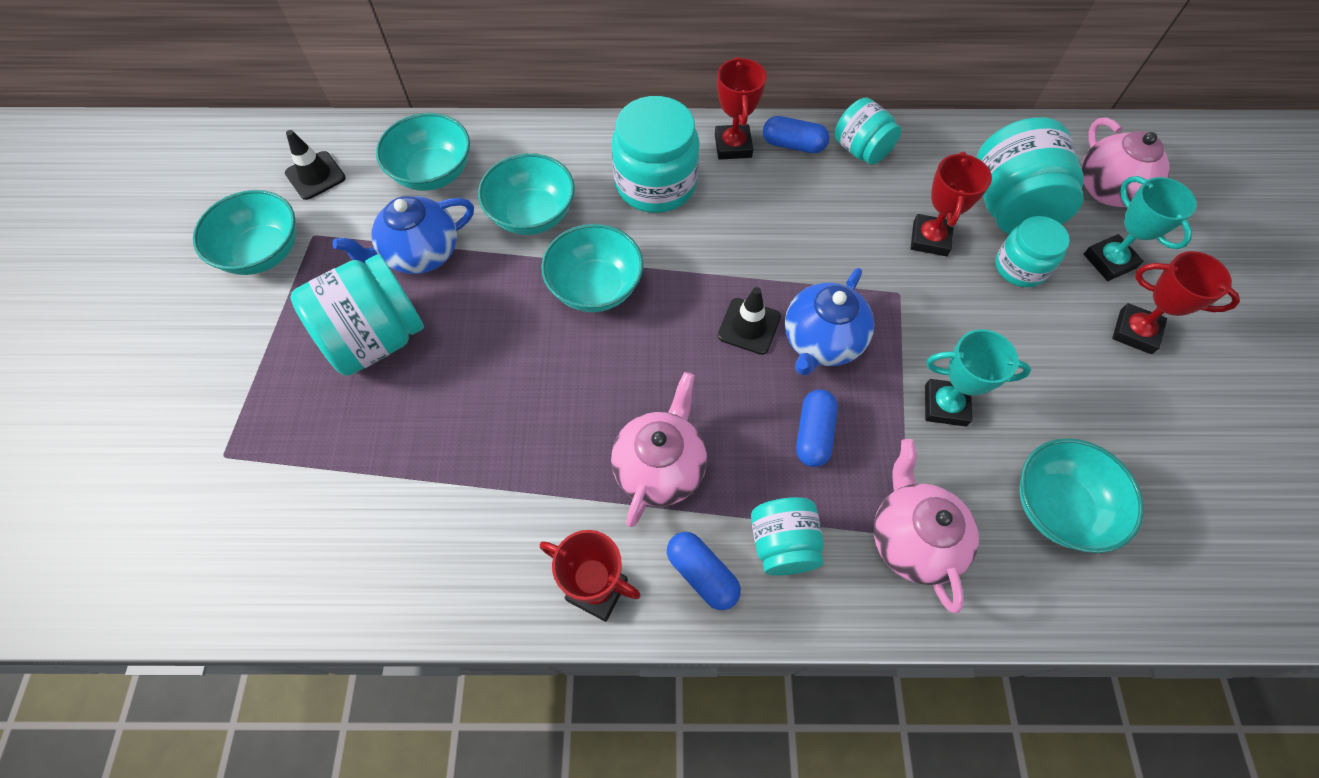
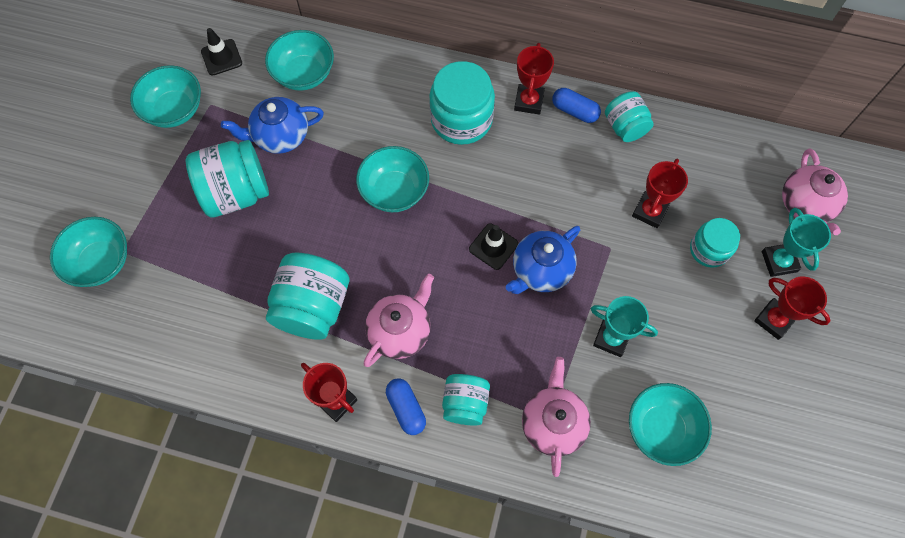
camera: 15 degrees right, 5 degrees up
turquoise bowl [478,153,575,235] -> turquoise bowl moved to [50,217,127,287]
blue capsule [796,389,838,467] -> none
turquoise jar [977,117,1084,234] -> turquoise jar moved to [266,252,350,340]

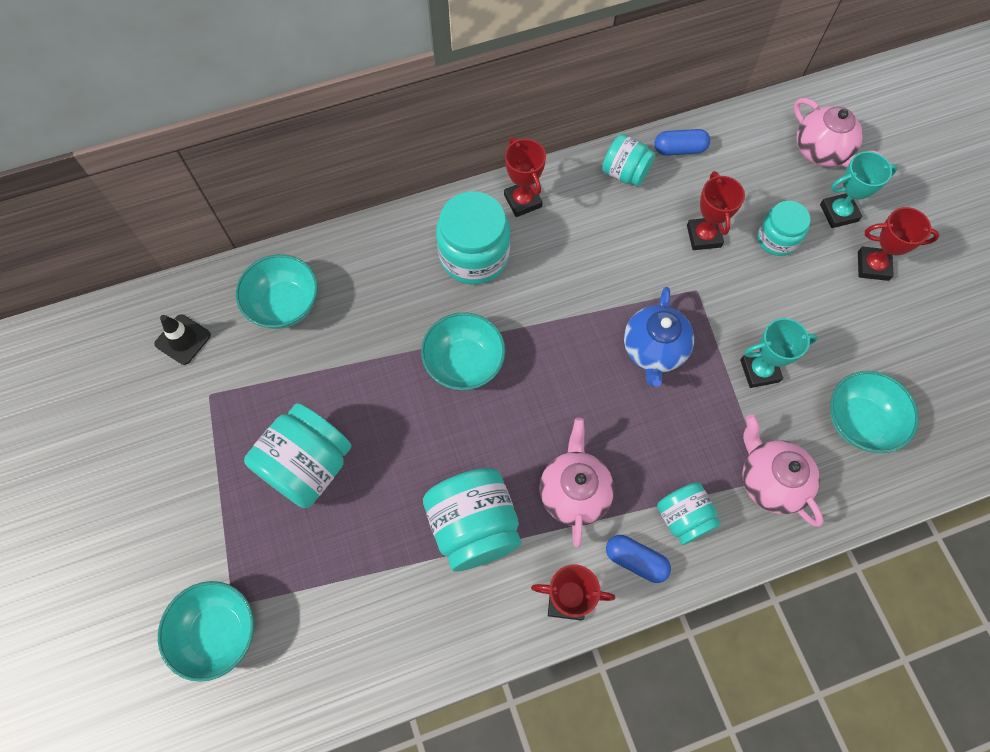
camera: 35 degrees left, 0 degrees up
turquoise bowl [130,65,201,128] -> none
blue teapot [221,97,324,154] -> none
black traffic cone [469,223,518,270] -> none
blue capsule [552,88,601,123] -> blue capsule moved to [654,129,710,156]
turquoise trophy [762,208,831,277] -> turquoise trophy turned 60 degrees counterclockwise [820,151,897,228]

